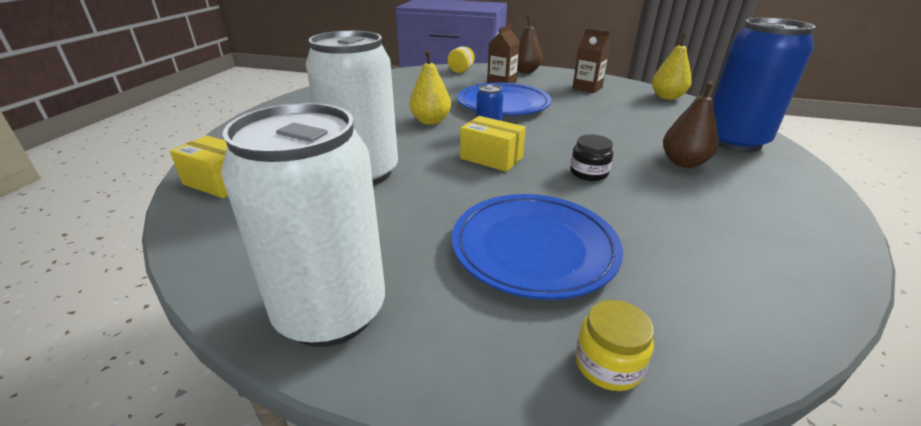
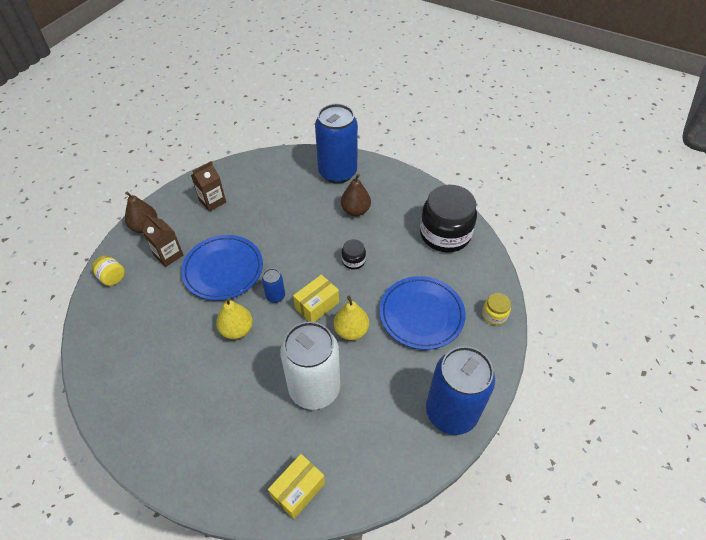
camera: 75 degrees left, 20 degrees up
white can [221,103,385,347] -> blue can [426,346,495,435]
yellow pear [652,33,692,100] -> yellow pear moved to [334,296,369,340]
none -> black jar [420,184,477,252]

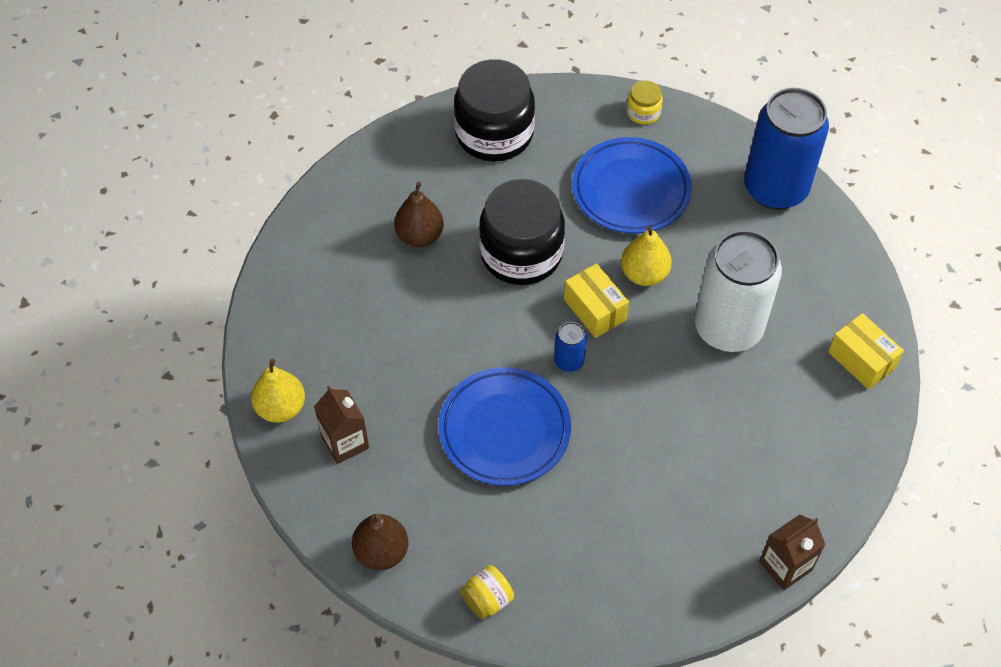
camera: 80 degrees left, 5 degrees up
brown carton [142,215,183,267] -> brown carton moved to [759,514,826,590]
yellow pear [216,298,253,339] -> yellow pear moved to [251,359,305,423]
blue can [315,104,358,184] -> none
black jar [342,239,366,270] -> black jar [479,179,565,285], size x2.26

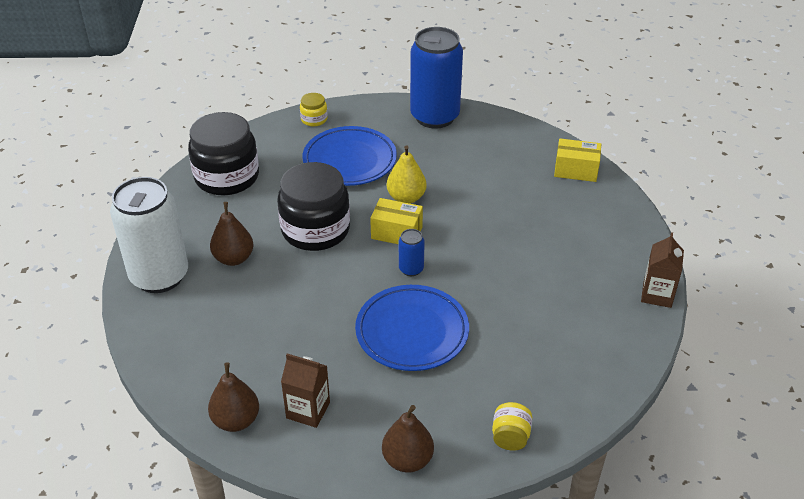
camera: 40 degrees left, 15 degrees down
yellow pear [251,359,305,423] -> brown pear [208,362,259,432]
white can [694,230,782,352] -> white can moved to [110,177,188,293]

